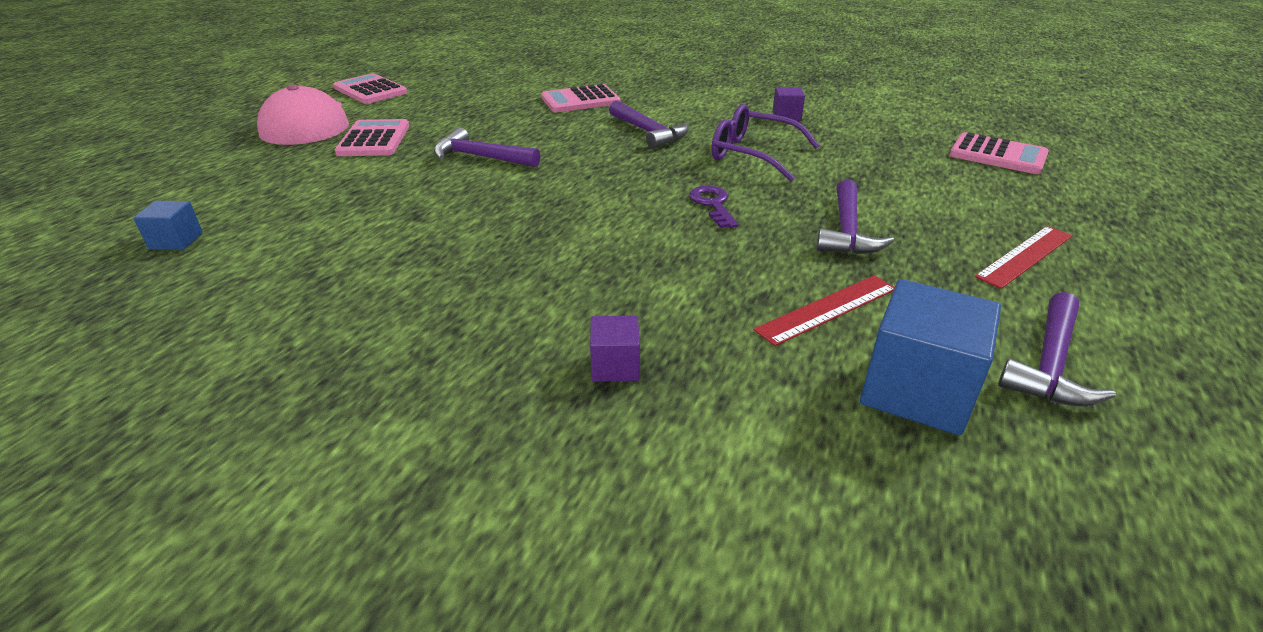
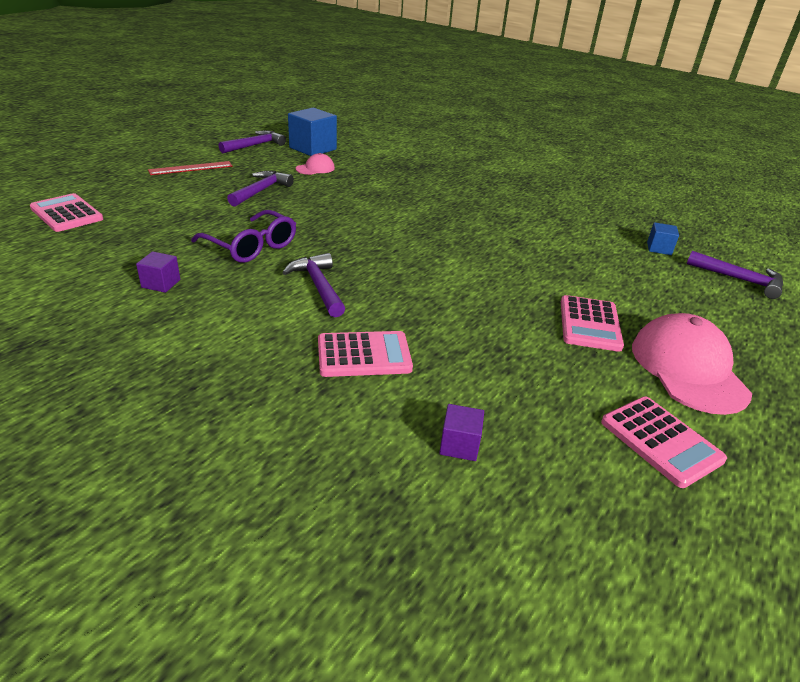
camera: 170 degrees left, 0 degrees up
purple hammer [434,127,540,167] -> purple hammer moved to [687,251,783,299]
purple cube [590,315,640,382] -> purple cube moved to [439,404,484,461]
purple key [689,185,738,228] -> none
red ruler [754,275,895,346] -> pink cap [296,153,335,175]

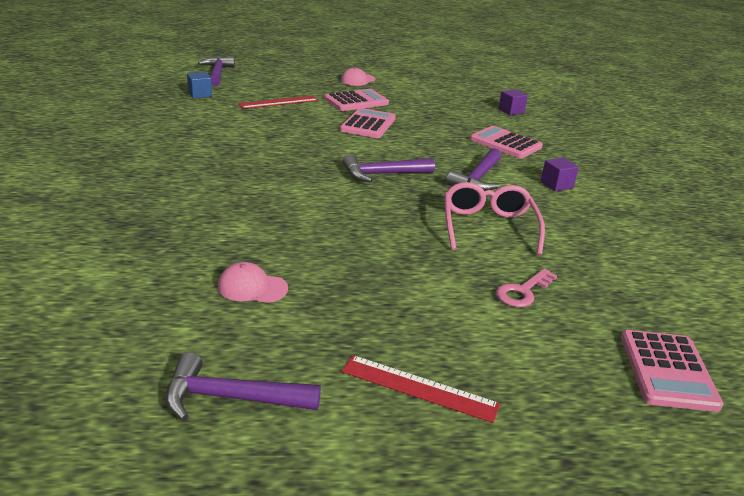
camera: 130 degrees left, 5 degrees down
purple cube [136,251,180,293] -> purple cube moved to [541,157,579,191]
purple glasses [191,210,296,263] -> pink glasses [444,182,545,255]
purple hammer [227,171,294,207] -> purple hammer moved to [343,154,435,182]
blue cube [288,108,337,156] -> none
pink calculator [601,397,727,488] -> pink calculator moved to [340,108,396,138]
pink cap [632,313,752,415] -> pink cap [341,67,376,86], size x0.49
none -> red ruler [238,96,319,109]
none -> pink key [496,269,557,307]

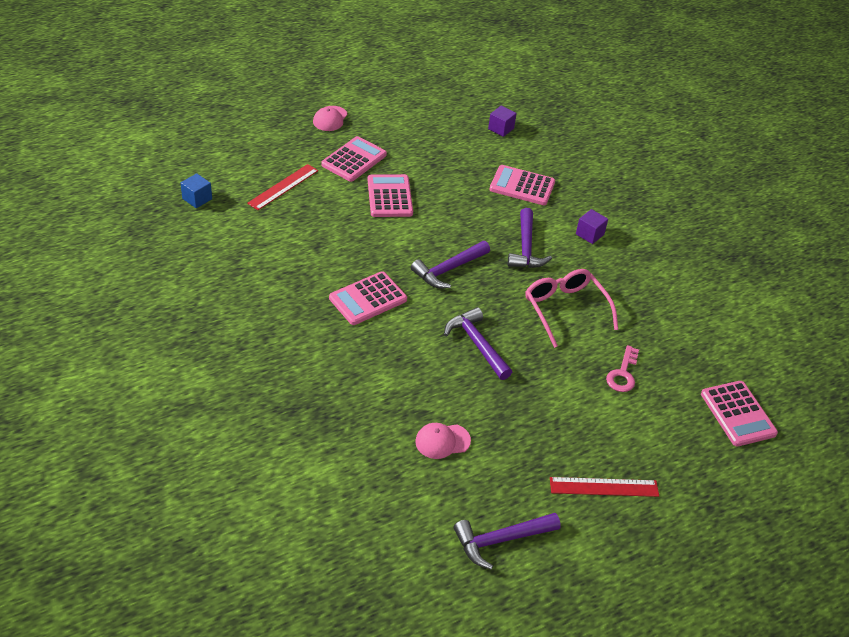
camera: 25 degrees left, 15 degrees up
purple hammer [198,57,235,86] -> purple hammer moved to [444,307,512,380]
none -> pink calculator [329,271,407,325]

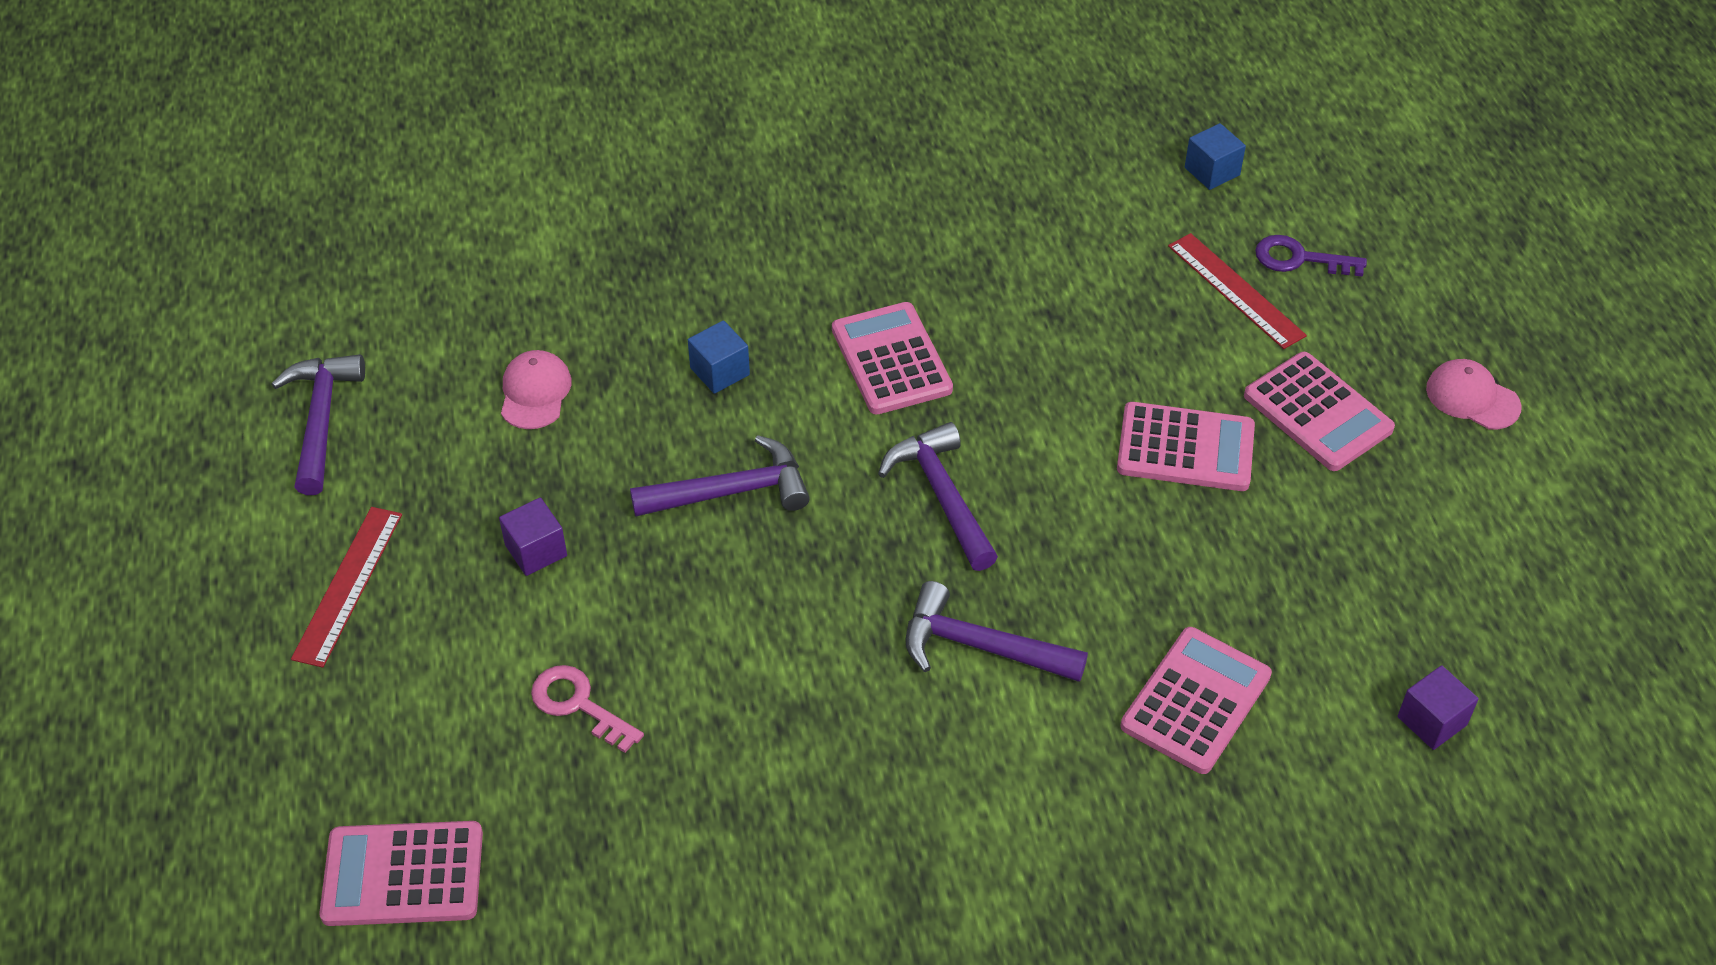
camera: 110 degrees right, 5 degrees up
pink glasses [525,269,618,348] -> none
purple cube [576,209,608,244] -> purple cube moved to [499,497,567,576]
none -> blue cube [688,320,750,394]
none -> purple key [1255,235,1367,277]

